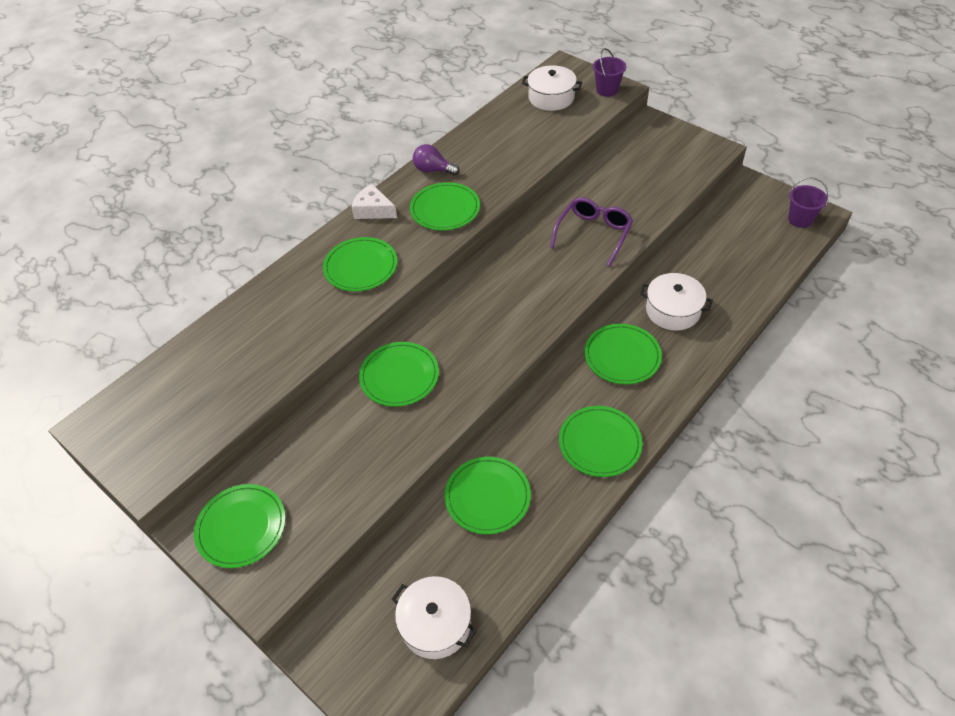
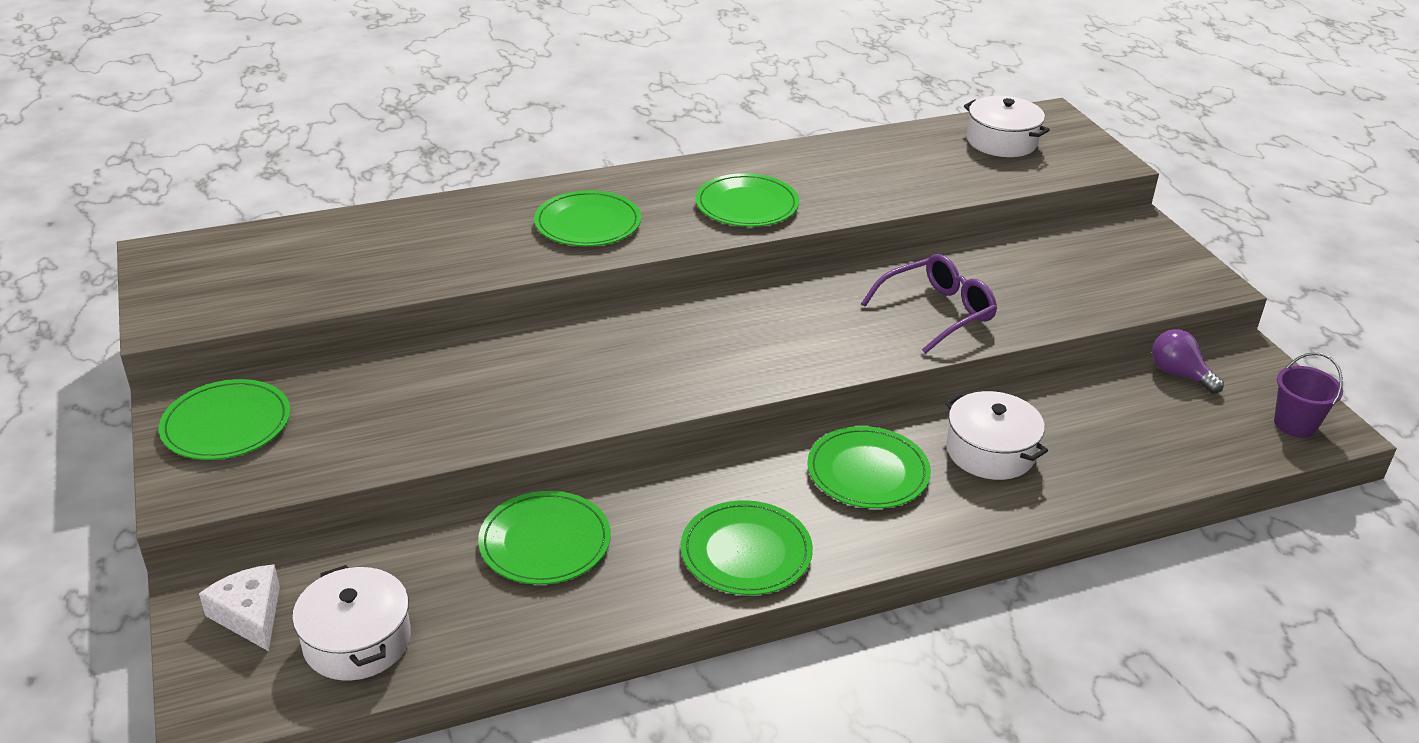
camera: 25 degrees right, 15 degrees down
white cheese [351,184,397,219] -> white cheese moved to [199,564,280,651]
green plate [359,342,439,407] -> none
purple light bulb [413,144,460,176] -> purple light bulb moved to [1152,329,1224,394]
purple bucket [593,48,626,97] -> none

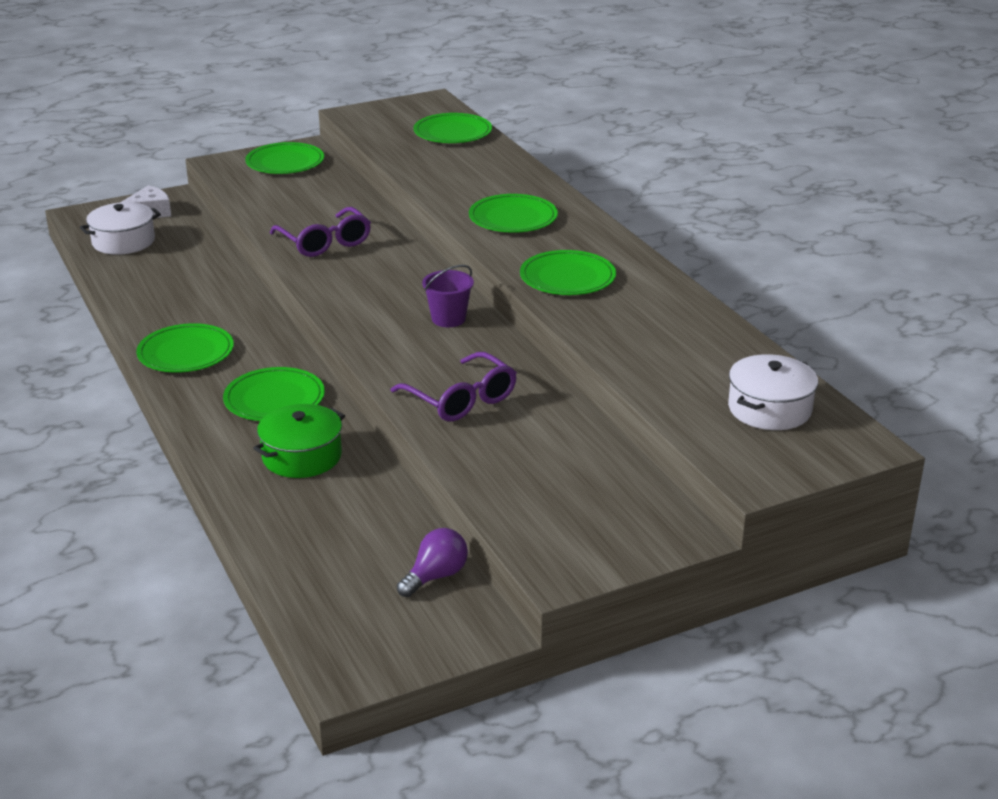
camera: 85 degrees right, 5 degrees down
green plate [478,491,611,585] -> green plate moved to [413,113,492,143]
white pot [945,391,1048,480] -> green pot [253,404,345,478]
purple bucket [1274,352,1343,438] -> purple bucket moved to [422,265,474,327]
none -> purple glasses [270,207,371,257]

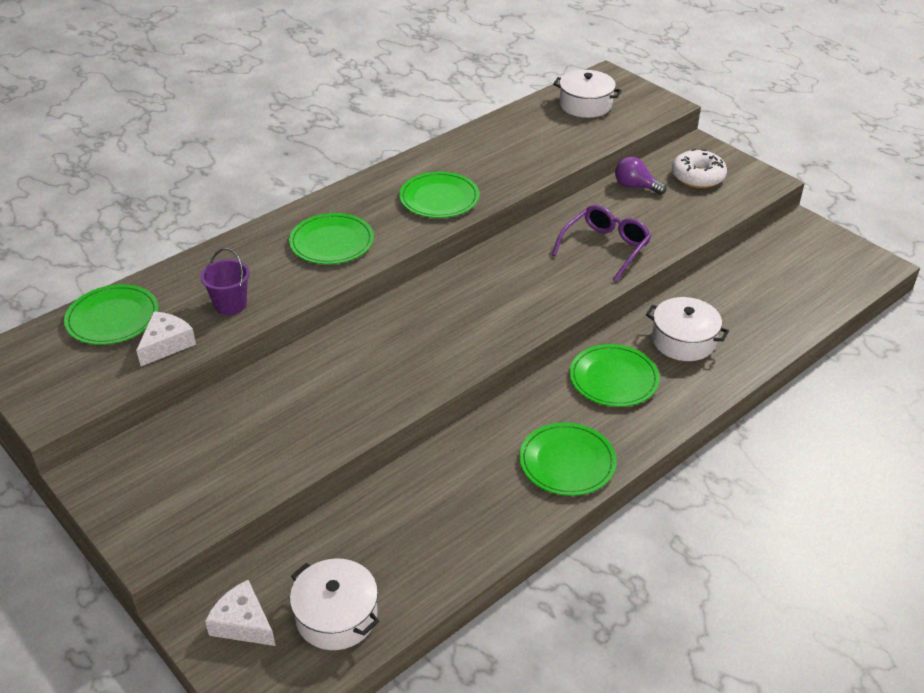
camera: 105 degrees left, 10 degrees up
green plate [245,142,324,174] -> none
green pot [253,404,345,478] -> white pot [646,297,729,361]
purple glasses [270,207,371,257] -> none
purple light bulb [397,528,468,597] -> purple light bulb moved to [615,157,667,194]
purple bucket [422,265,474,327] -> purple bucket moved to [200,248,250,315]
none -> white cheese [136,311,196,366]
none -> white donut [672,148,727,188]

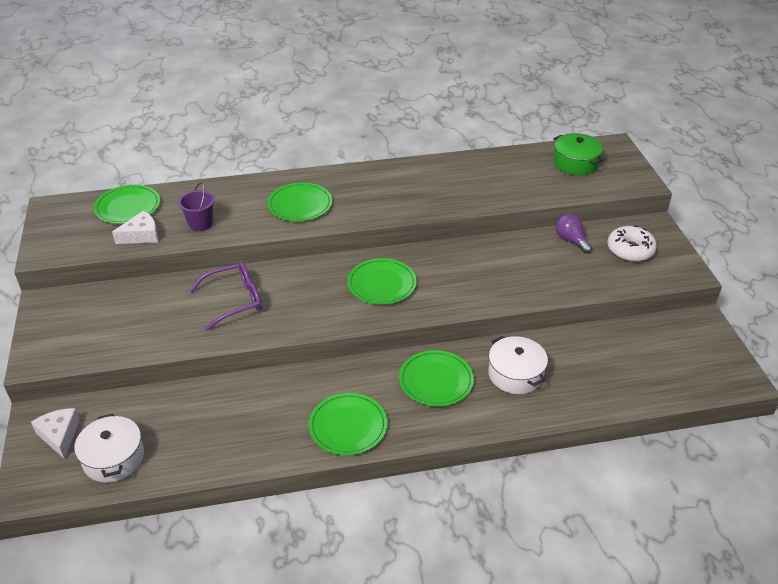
camera: 30 degrees right, 0 degrees up
green plate [399,172,479,218] -> green plate moved to [347,258,417,305]
purple glasses [552,205,651,282] -> purple glasses moved to [189,262,262,331]
white pot [553,70,622,118] -> green pot [553,133,604,175]

